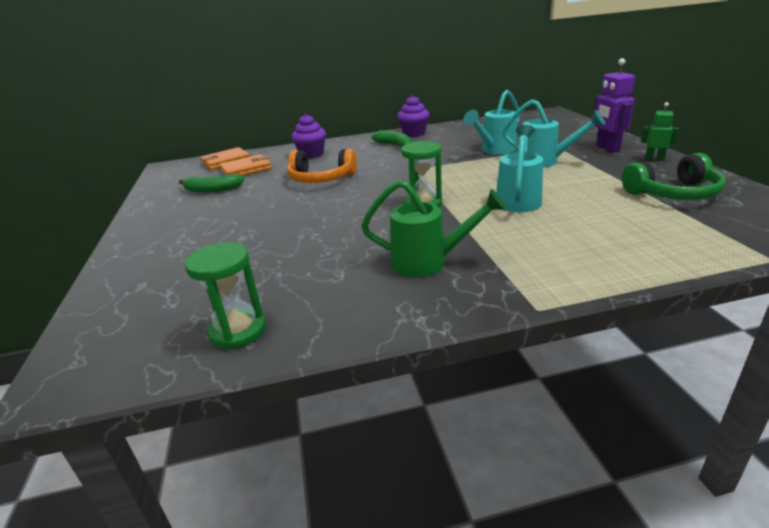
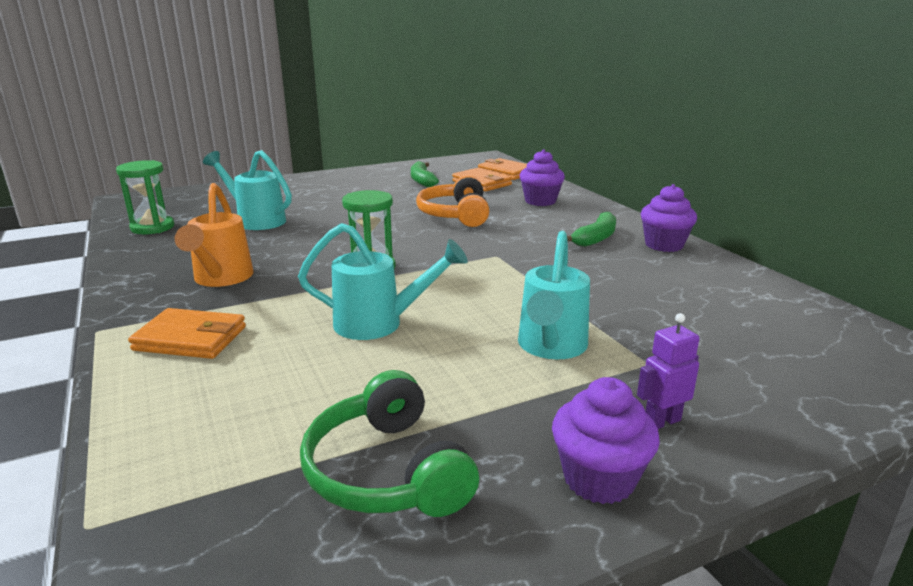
camera: 75 degrees right, 5 degrees down
green watering can [361,180,507,277] -> orange watering can [175,183,254,287]
turquoise watering can [464,90,520,154] -> turquoise watering can moved to [203,150,292,230]
purple robot [594,58,635,153] -> purple robot [637,313,699,429], size x0.62
green robot [641,102,679,161] -> purple cupcake [552,377,660,504]
none -> orange wallet [128,308,246,359]

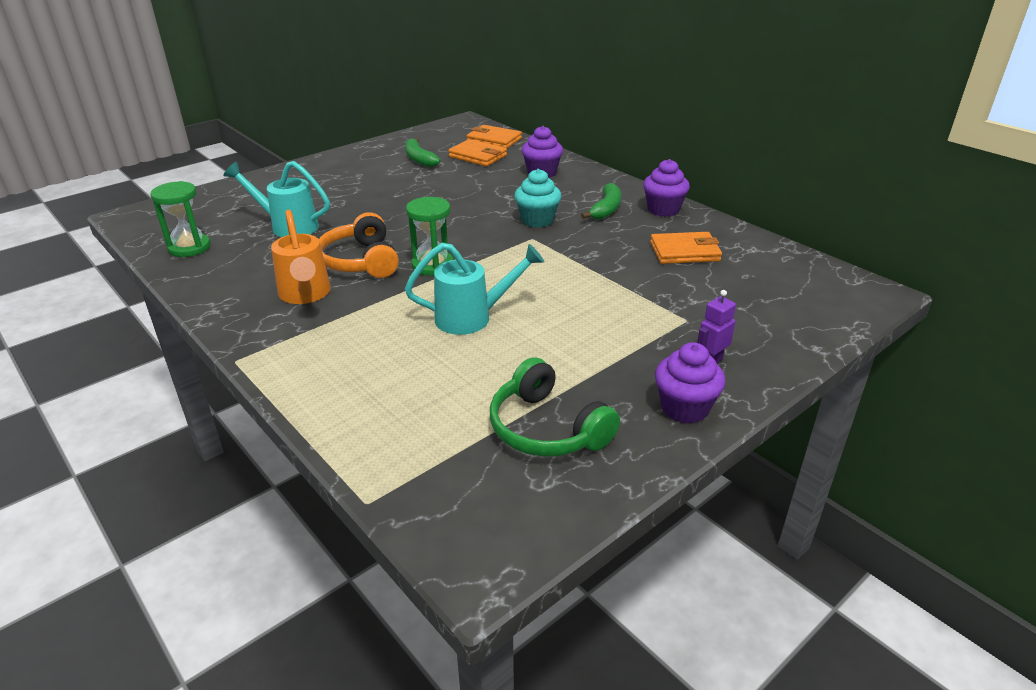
camera: 15 degrees left, 10 degrees up
orange wallet [128,308,246,359] -> orange wallet moved to [650,232,722,264]
orange headphones [416,175,489,227] -> orange headphones moved to [319,212,399,278]
turquoise watering can [518,231,590,359] -> none
none -> turquoise cupcake [514,169,561,228]

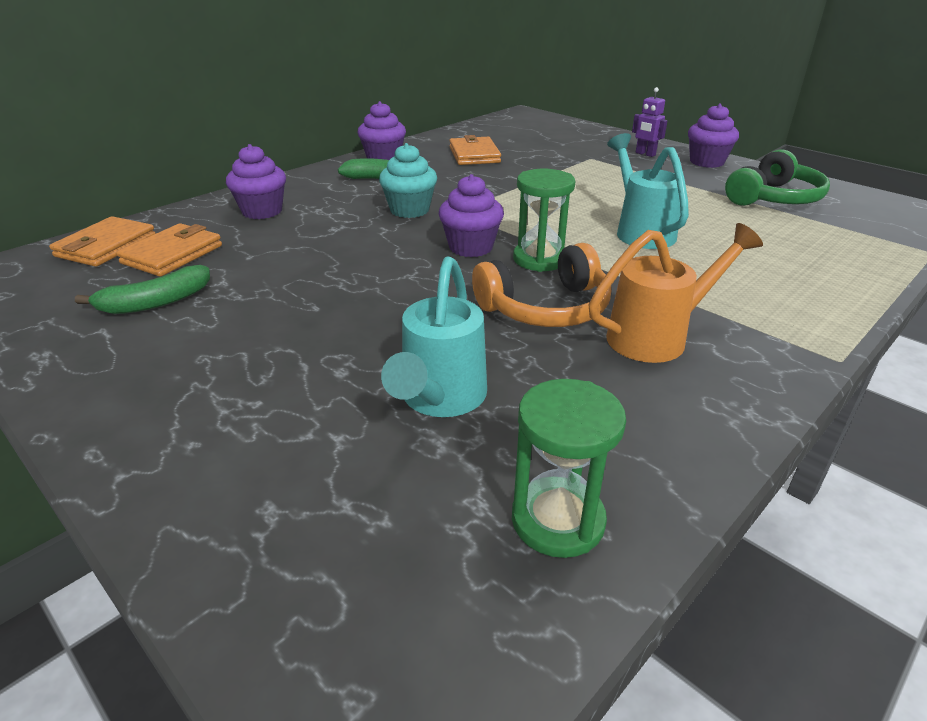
camera: 95 degrees left, 0 degrees up
none -> purple cupcake [439,174,504,257]

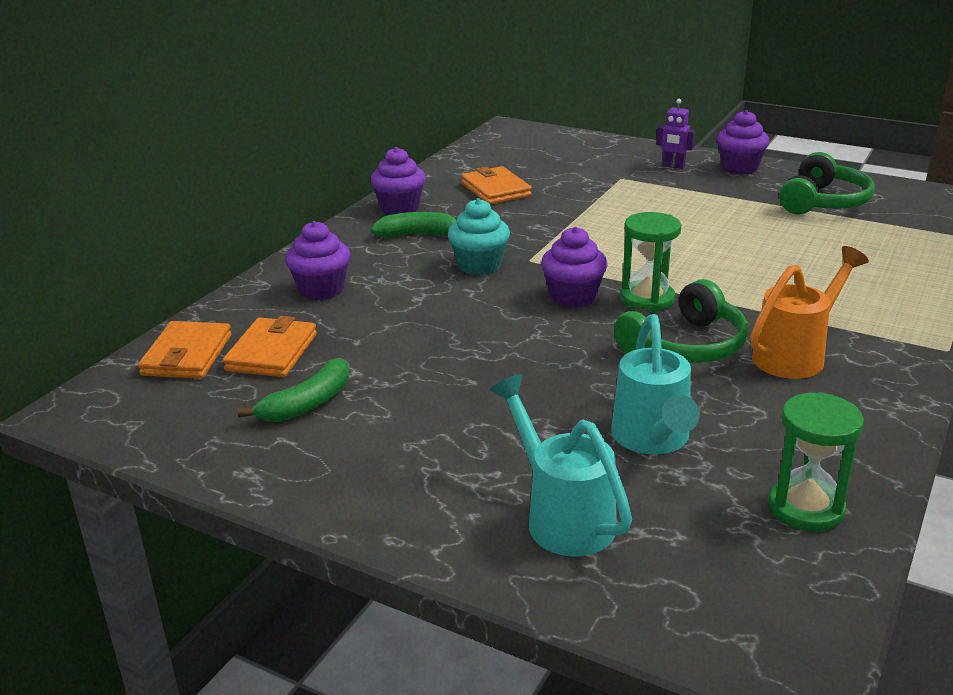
camera: 15 degrees left, 5 degrees down
orange headphones [472,243,611,327] -> green headphones [614,279,748,363]
turquoise watering can [607,133,689,249] -> turquoise watering can moved to [490,374,632,556]

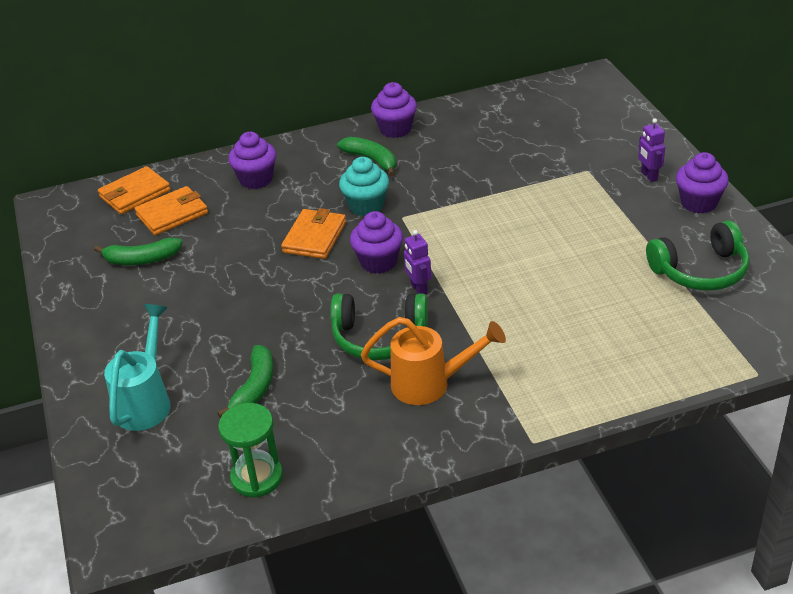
camera: 45 degrees right, 10 degrees up
orange wallet [461,166,532,205] -> orange wallet moved to [281,208,346,259]
turquoise watering can [611,314,700,454] -> green banana [217,345,273,418]
green hourglass [620,212,681,312] -> purple robot [404,230,431,294]

